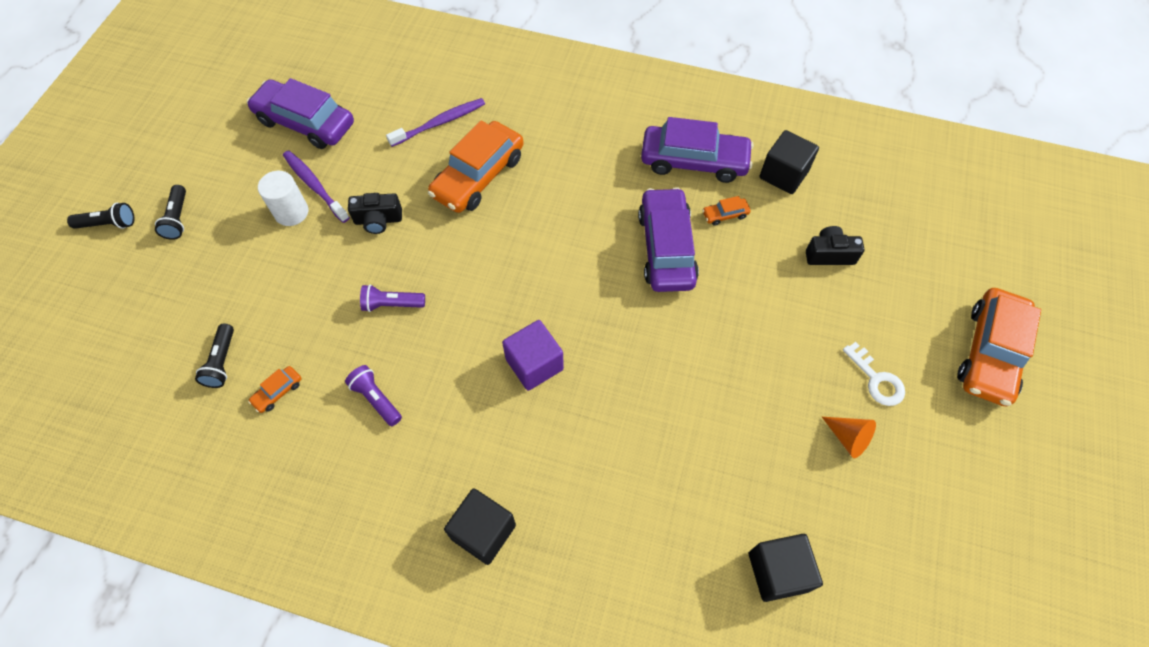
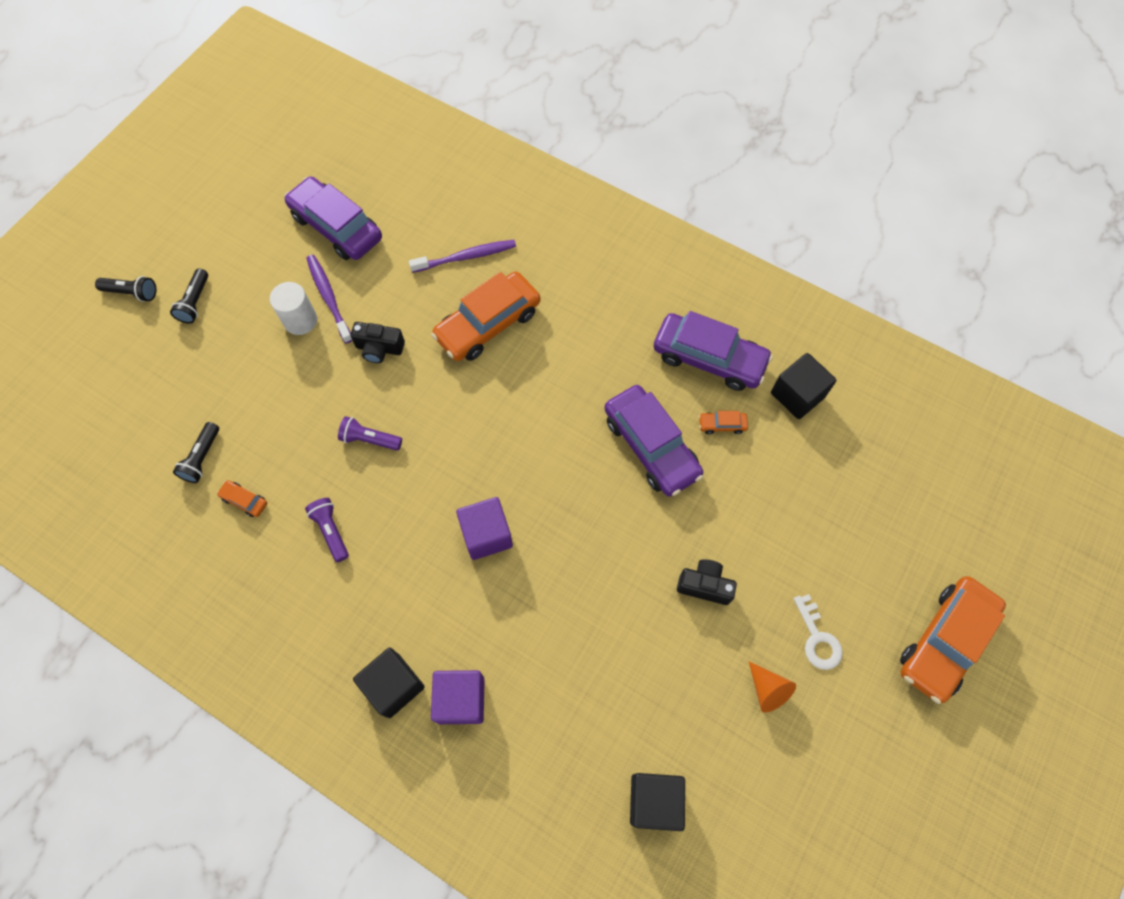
camera: 15 degrees right, 5 degrees up
orange car [248,366,302,413] -> orange car turned 60 degrees clockwise [217,480,267,517]
purple car [638,187,699,292] -> purple car turned 135 degrees clockwise [604,385,704,497]
black camera [806,226,864,265] -> black camera moved to [677,559,737,605]
none -> purple cube [431,670,485,724]

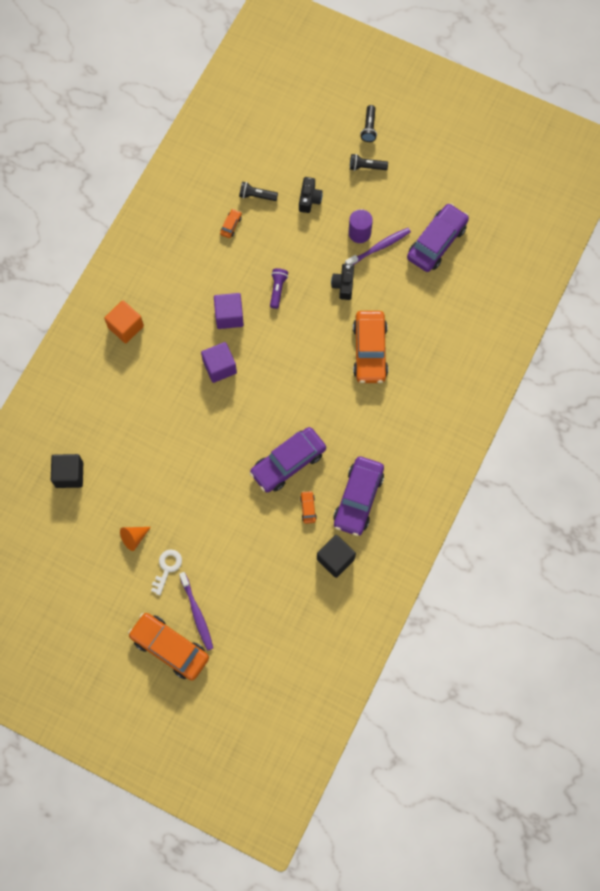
camera: 85 degrees right, 5 degrees up
white cylinder [270,282,317,335] -> purple cylinder [349,209,373,243]
purple flashlight [305,498,349,562] -> none
black cube [353,648,425,718] -> orange cube [104,300,144,343]
purple toothbrush [409,240,516,273] -> purple toothbrush moved to [179,572,213,650]
orange car [431,272,540,361] -> orange car turned 135 degrees counterclockwise [353,311,388,383]
purple cube [431,670,485,724] -> purple cube moved to [214,293,244,329]
black camera [677,559,737,605] -> black camera moved to [299,177,323,213]
white key [793,594,843,670] -> white key turned 135 degrees clockwise [151,549,182,595]

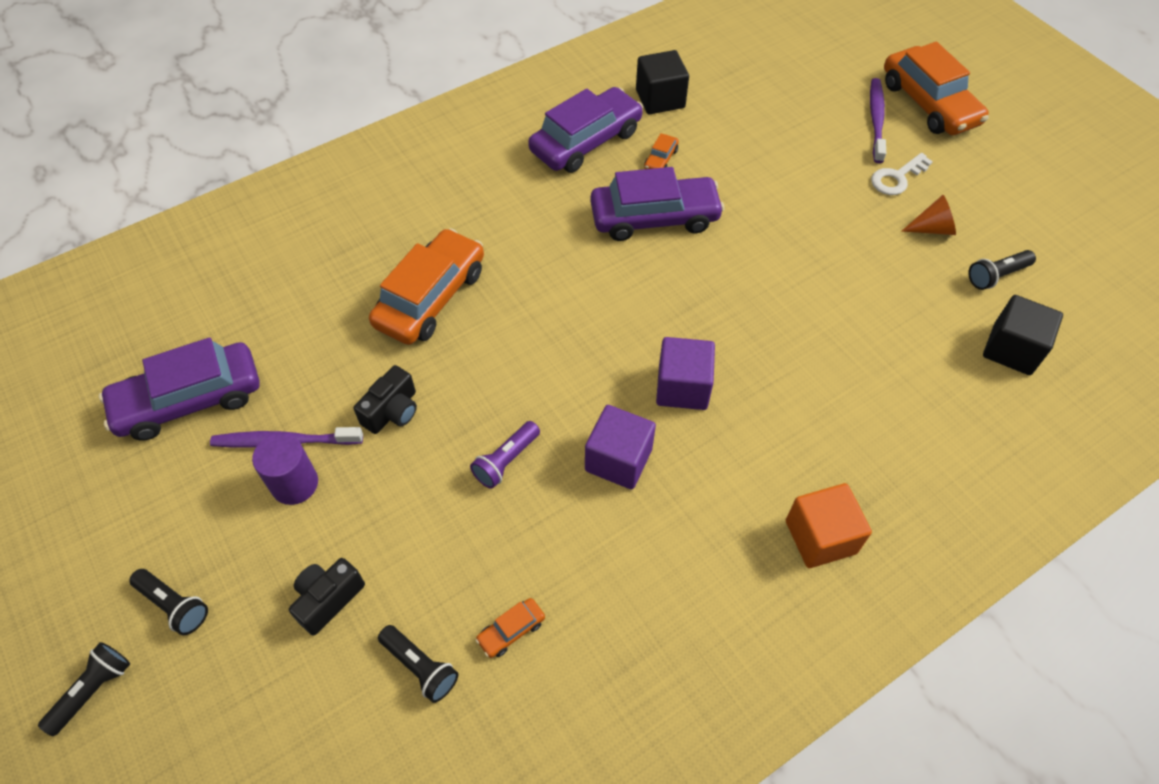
camera: 150 degrees left, 15 degrees down
none -> black flashlight [968,250,1036,290]

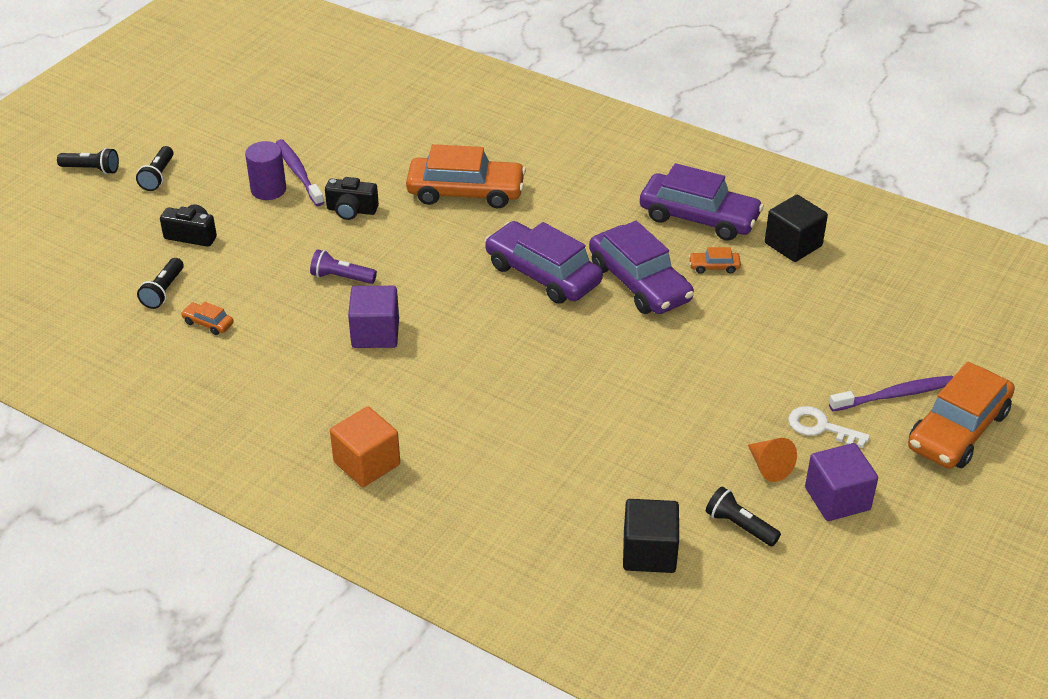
camera: 65 degrees right, 15 degrees down
purple car [99,337,259,441] -> purple car moved to [485,221,603,304]
purple cube [656,337,715,410] -> purple cube moved to [805,443,878,521]

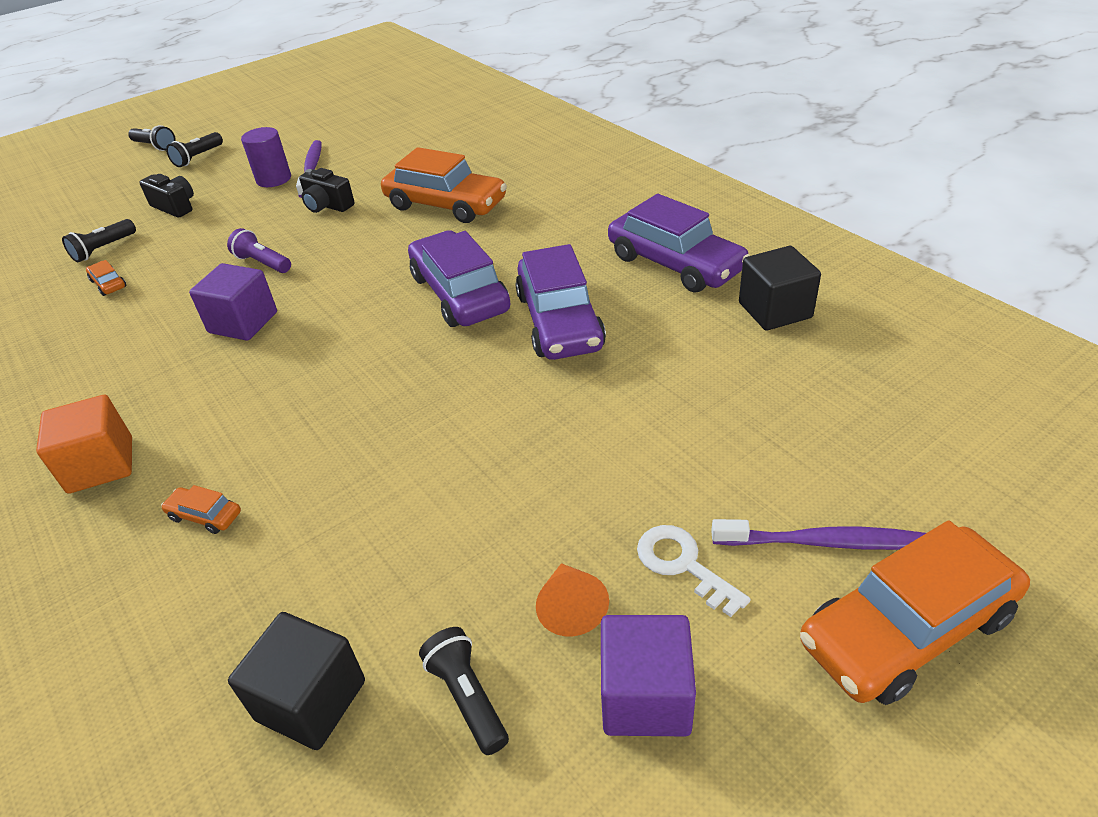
camera: 25 degrees right, 0 degrees up
orange car [689,247,741,274] -> orange car moved to [161,485,241,534]

